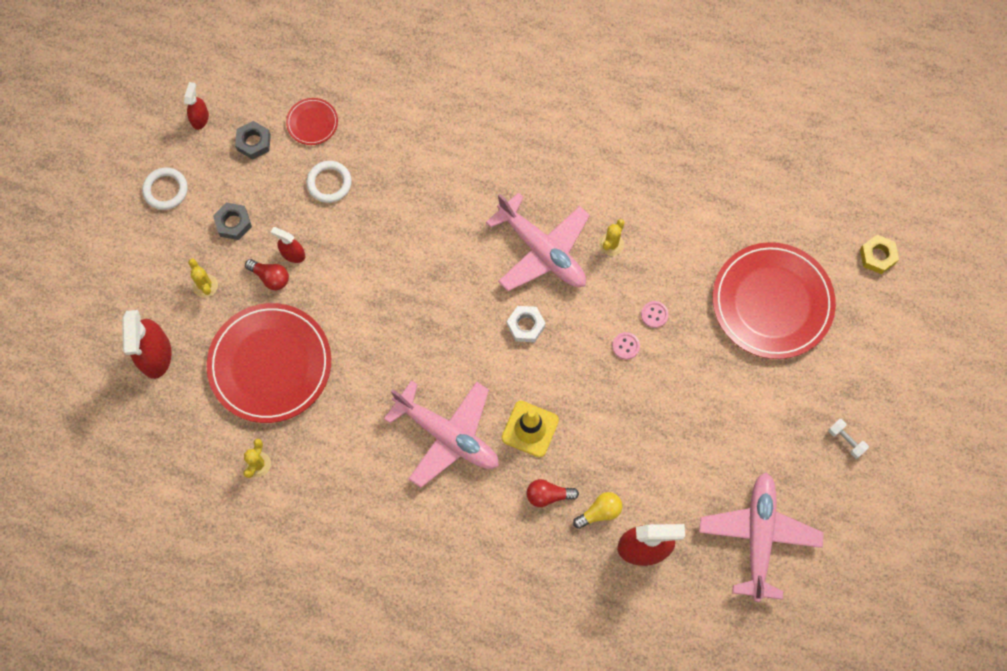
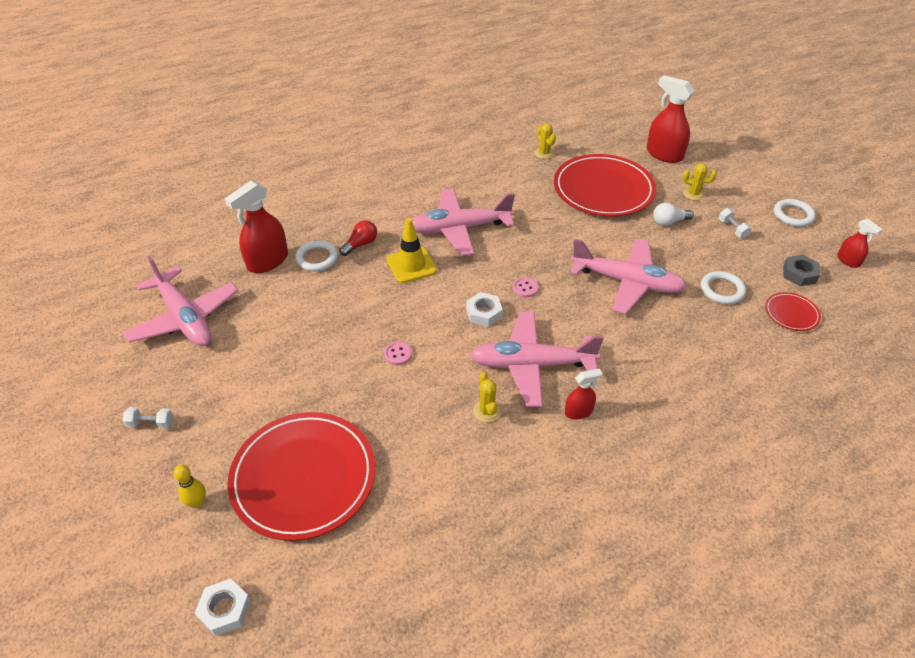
camera: 135 degrees right, 25 degrees down
grey nut [213,203,252,240] -> white dumbbell [719,208,752,238]
red light bulb [245,259,289,290] -> white light bulb [653,203,694,226]
red spray bottle [271,227,305,263] -> red spray bottle moved to [565,368,603,420]
yellow light bulb [573,492,622,529] -> white ring [295,241,338,271]
pink button [641,301,669,328] -> pink button moved to [513,277,538,298]
yellow nut [860,235,899,274] -> white nut [195,579,251,636]
none -> yellow bowling pin [174,465,206,508]
none -> pink plane [570,238,687,314]

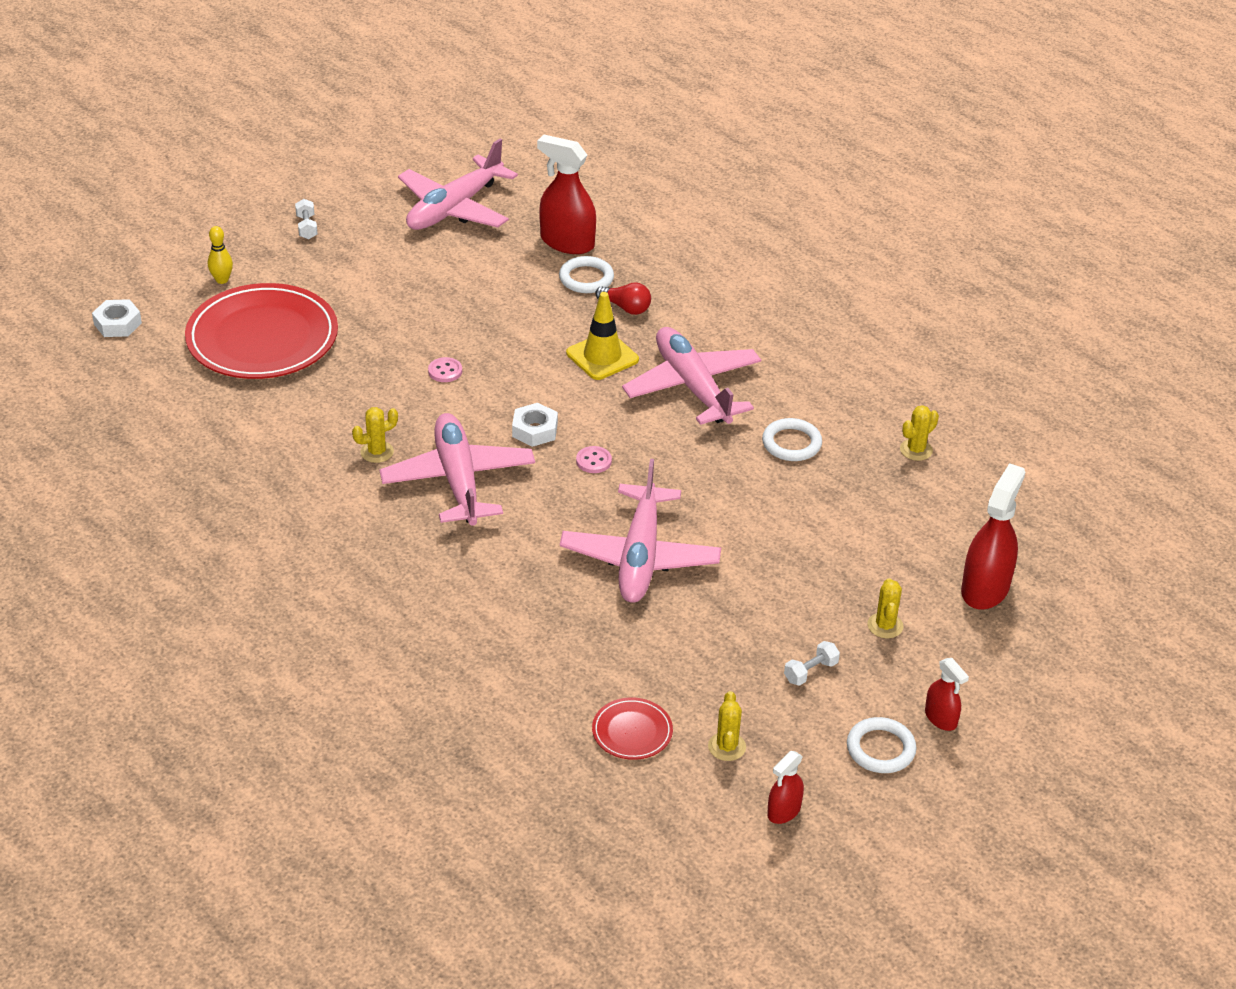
camera: 75 degrees right, 5 degrees down
red plate [554,154,656,217] -> none
red spray bottle [565,368,603,420] -> red spray bottle moved to [925,658,969,731]
white light bulb [653,203,694,226] -> none
white ring [701,271,746,304] -> white ring moved to [762,418,822,461]
grey nut [783,255,820,286] -> yellow cactus [708,691,746,761]

